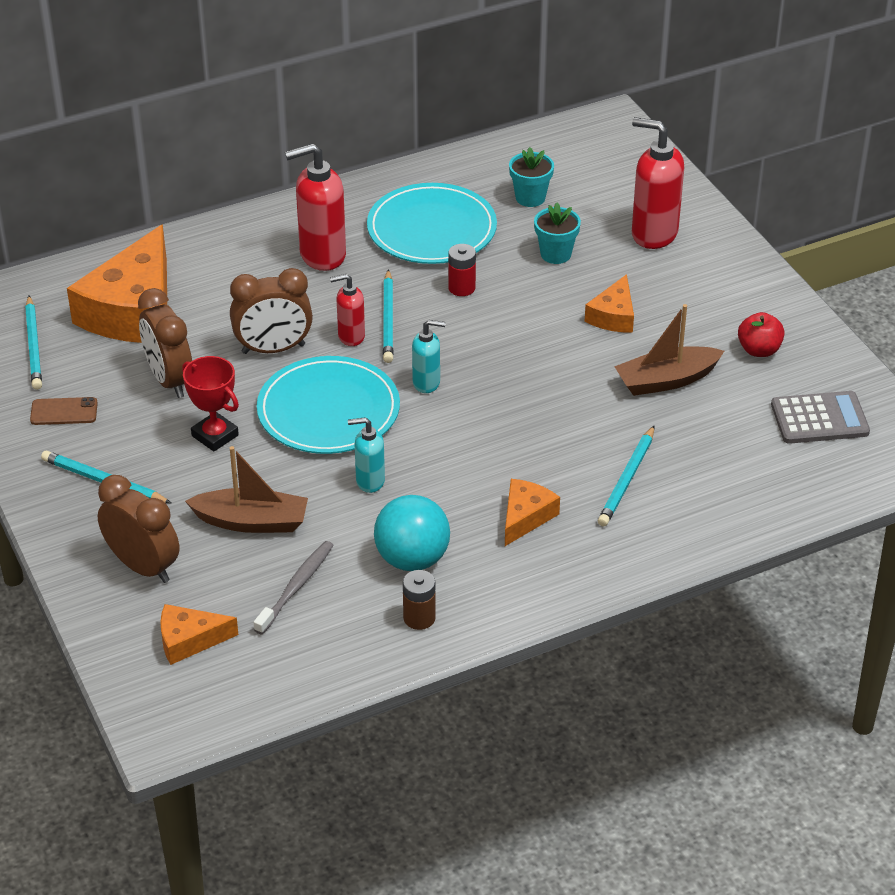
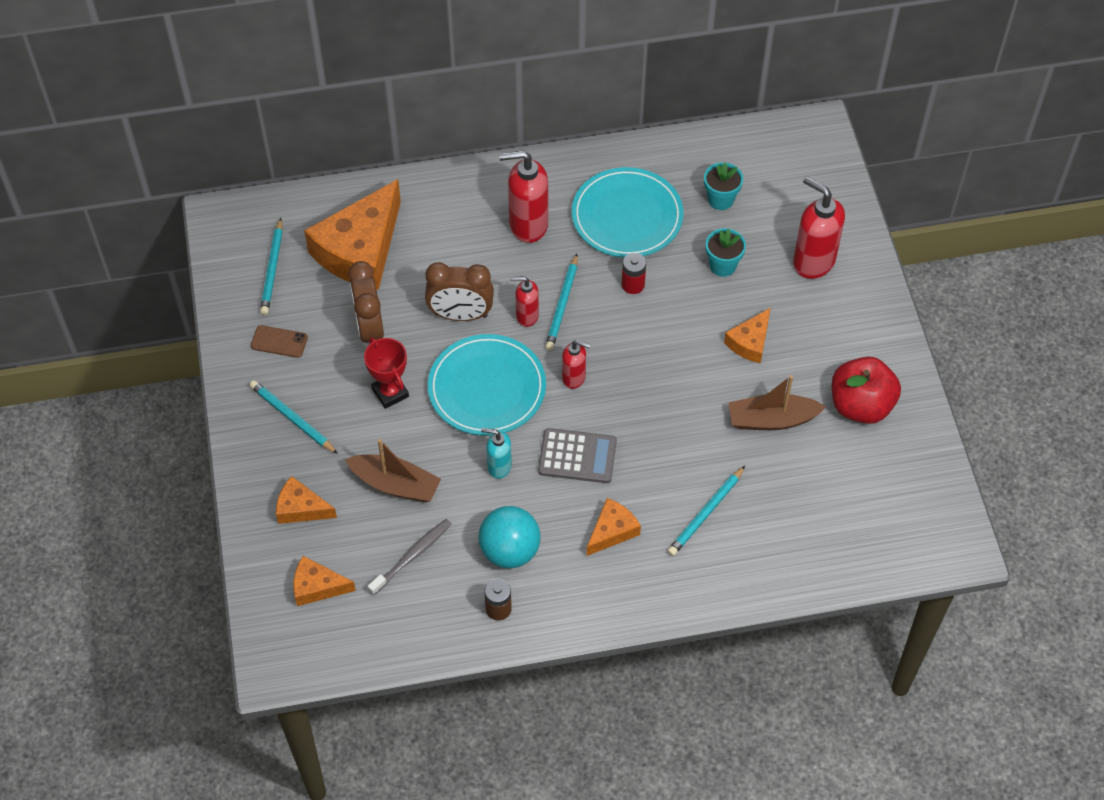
camera: 15 degrees right, 15 degrees up
brown clock [98,475,179,583] -> orange cheese [276,476,337,524]
turquoise soap dispenser [412,320,446,393] -> red soap dispenser [562,340,591,389]
red apple [738,312,785,357] -> red apple [832,357,901,424], size x1.73
grey calculator [771,391,870,444] -> grey calculator moved to [538,428,617,483]

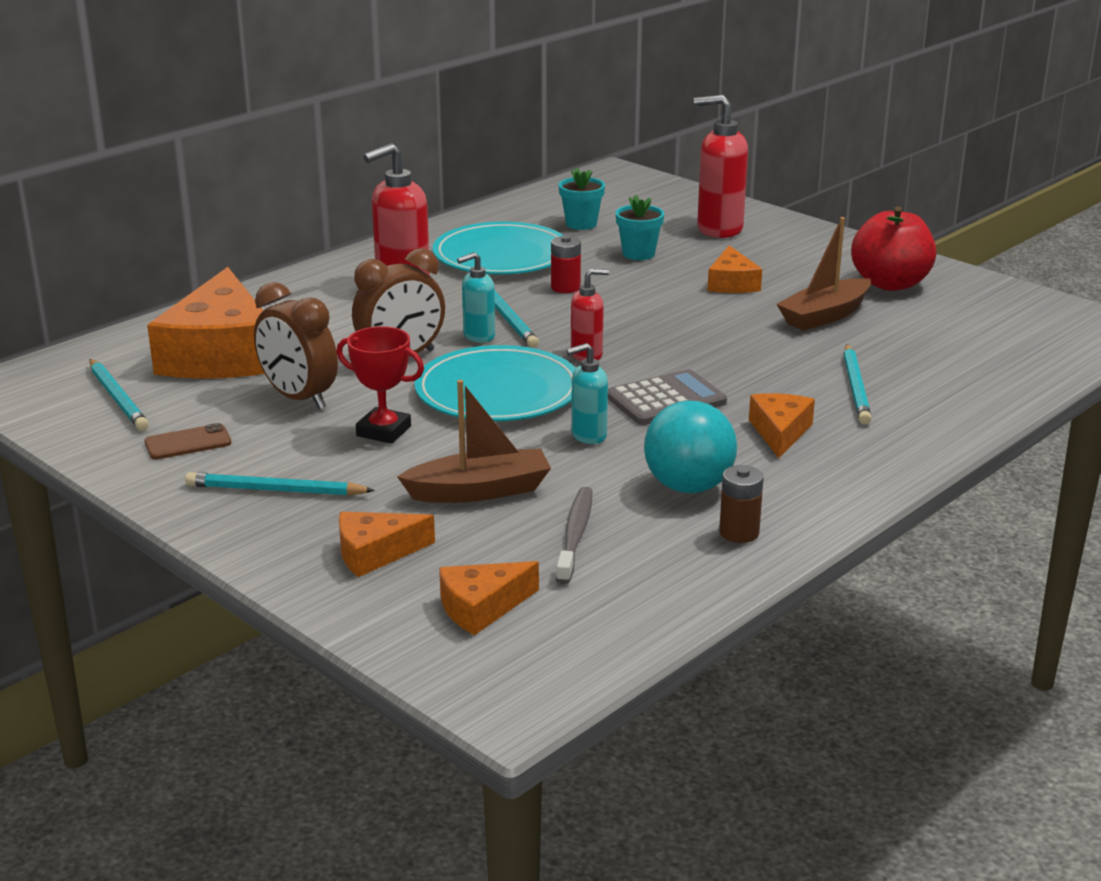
camera: 35 degrees left, 30 degrees down
red soap dispenser [510,276,539,327] -> turquoise soap dispenser [457,252,495,343]

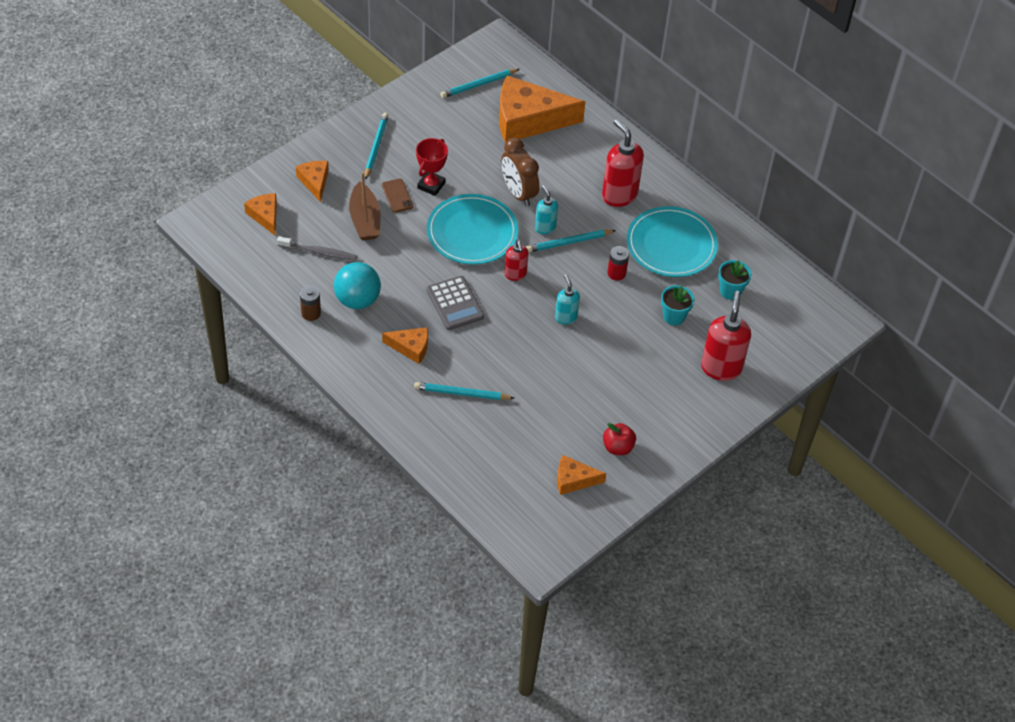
camera: 90 degrees right, 25 degrees up
brown phone [144,423,231,459] -> brown phone moved to [382,179,413,213]
brown clock [254,282,338,409] -> none
turquoise soap dispenser [567,343,608,444] -> turquoise soap dispenser moved to [555,274,580,325]
orange cheese [707,245,762,293] -> orange cheese moved to [557,455,606,495]
brown boat [777,217,871,331] -> none
red apple [851,206,936,291] -> red apple [603,423,636,455], size x0.58

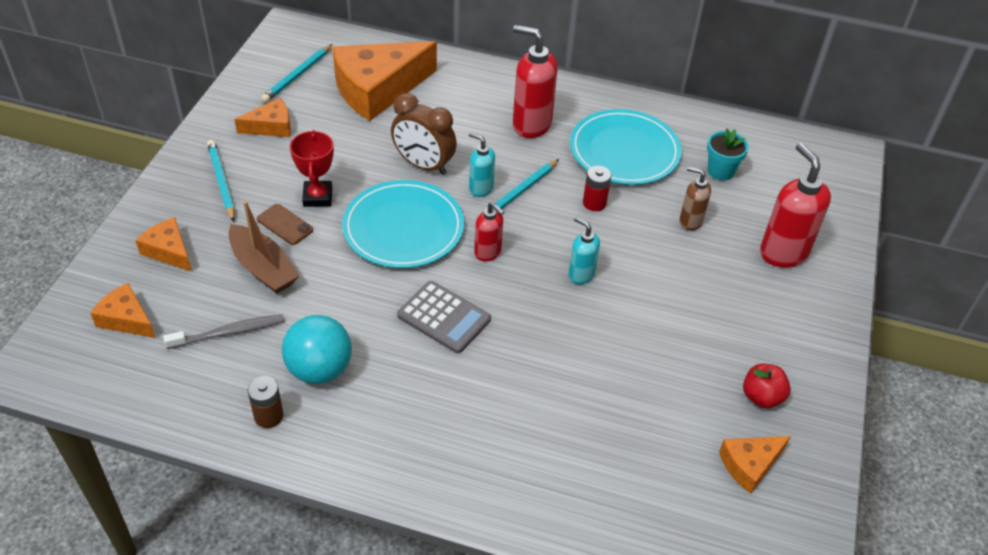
camera: 30 degrees left, 5 degrees down
orange cheese [382,327,428,364] -> orange cheese moved to [234,98,291,137]
turquoise pencil [414,382,514,400] -> none
turquoise flower pot [661,285,694,326] -> brown soap dispenser [679,166,711,231]

